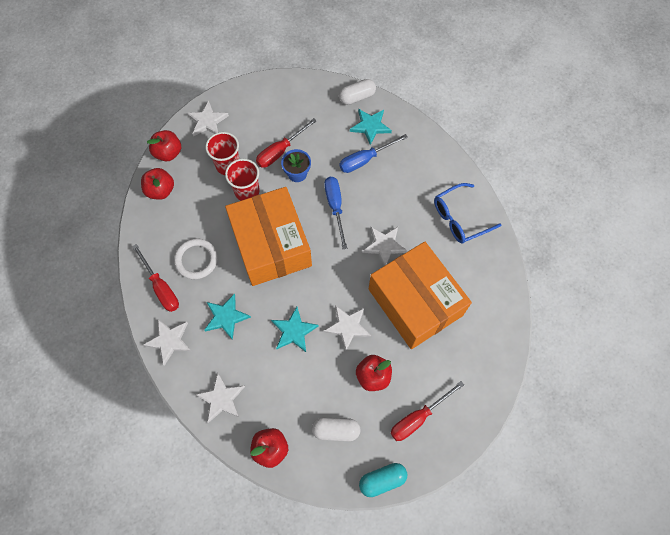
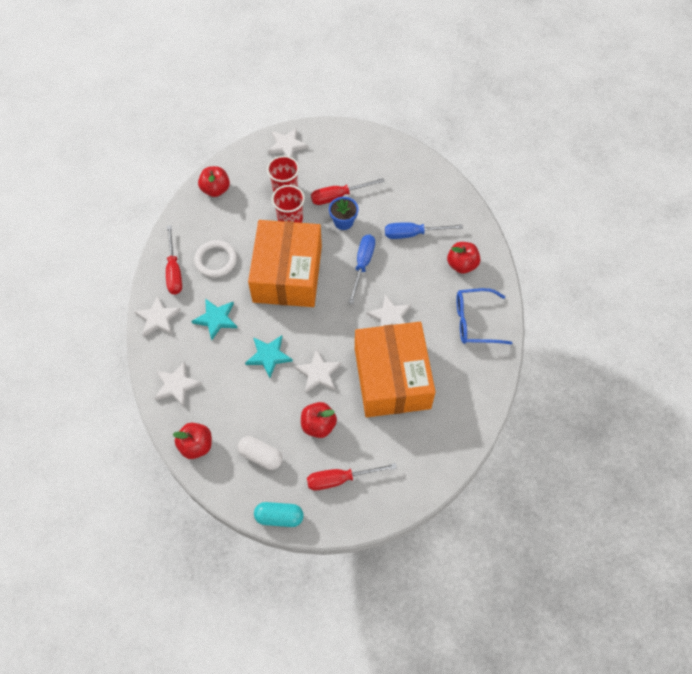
camera: 25 degrees right, 5 degrees down
red apple [147,130,181,161] -> red apple moved to [447,242,480,274]
white capsule [339,79,376,105] -> none
turquoise star [350,109,392,145] -> none

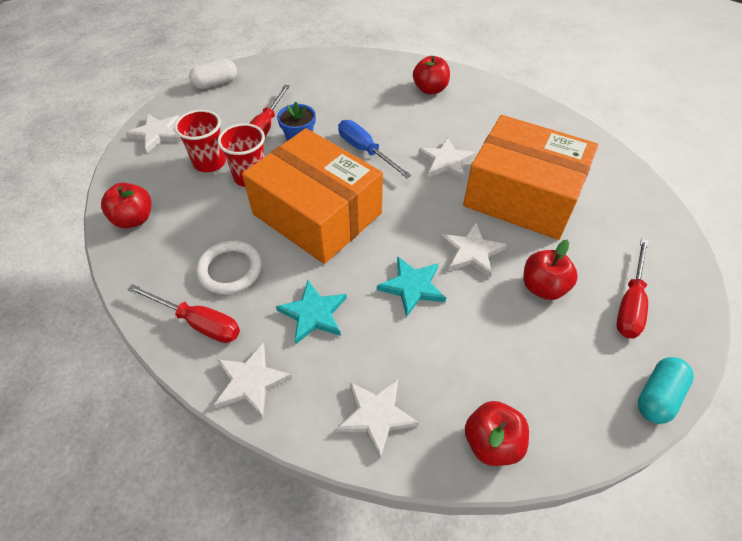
camera: 55 degrees left, 10 degrees down
white capsule [238,436,282,470] -> white capsule moved to [189,59,237,89]
blue screwdriver [385,222,463,239] -> none
blue glasses [456,288,512,345] -> none

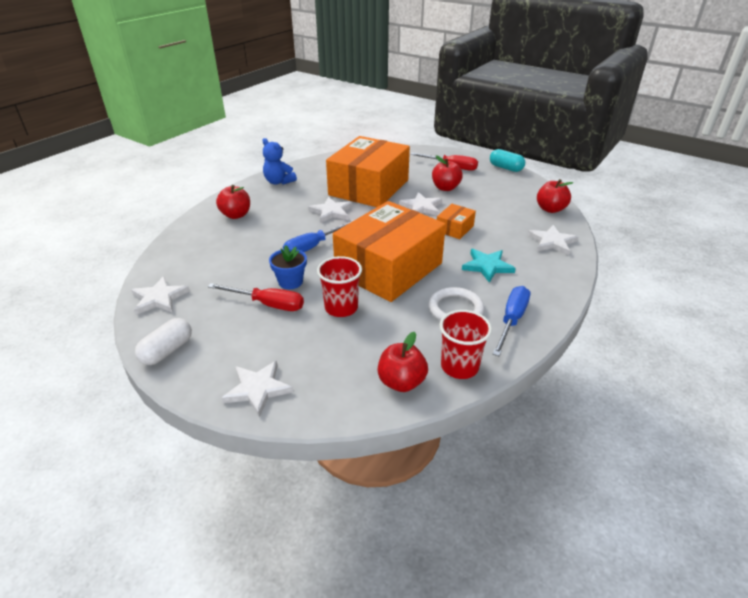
camera: 90 degrees left, 15 degrees down
red screwdriver [127,284,240,343] -> blue screwdriver [493,286,530,356]
red cup [174,110,226,172] -> red cup moved to [439,310,492,379]
white capsule [189,59,237,89] -> white capsule turned 60 degrees clockwise [135,318,192,365]
white star [214,343,292,418] -> white star moved to [131,276,190,315]
turquoise star [377,256,446,317] -> orange box [437,204,476,239]
none -> blue teddy bear [262,138,297,185]

